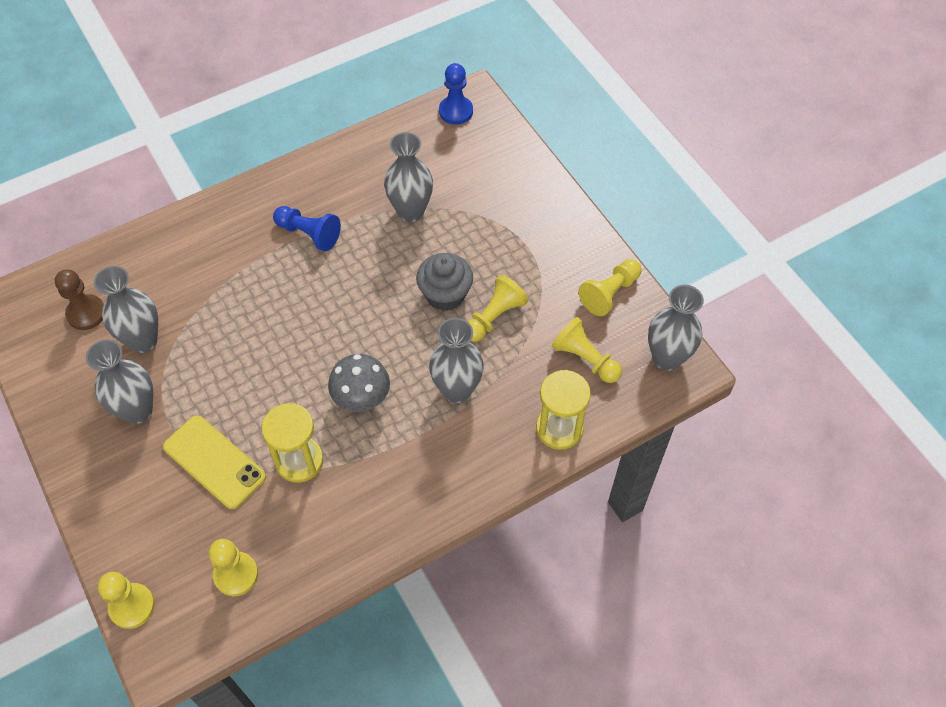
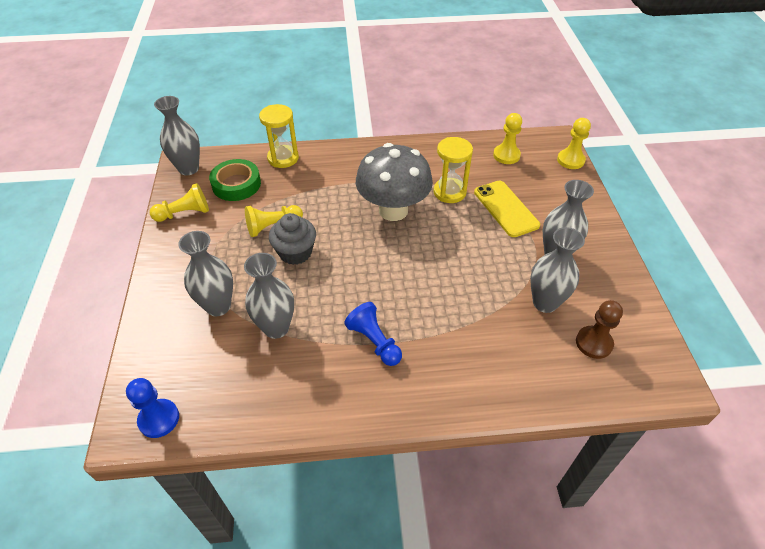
camera: 155 degrees left, 10 degrees down
grey mushroom [328,354,390,412] -> grey mushroom [356,143,433,221], size x1.67
grey vase [429,318,484,403] -> grey vase moved to [178,231,233,316]
yellow pawn [552,317,622,383] -> green tape [209,159,261,201]

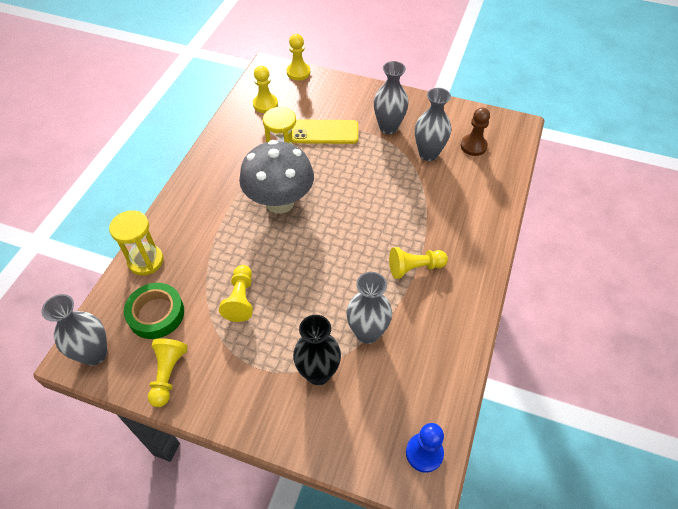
camera: 65 degrees left, 5 degrees up
grey vase [178,231,233,316] -> black vase [293,315,341,385]
grey cupcake [269,213,316,265] -> none
blue pawn [344,302,402,366] -> yellow pawn [389,247,448,279]

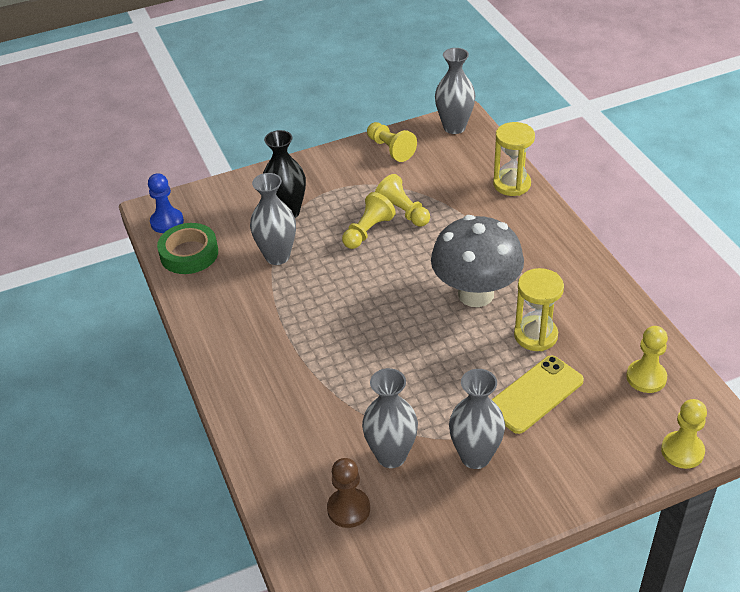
camera: 140 degrees right, 10 degrees down
green tape [124,283,184,339] -> green tape moved to [157,223,218,274]
yellow pawn [389,247,448,279] -> yellow pawn moved to [342,192,396,249]

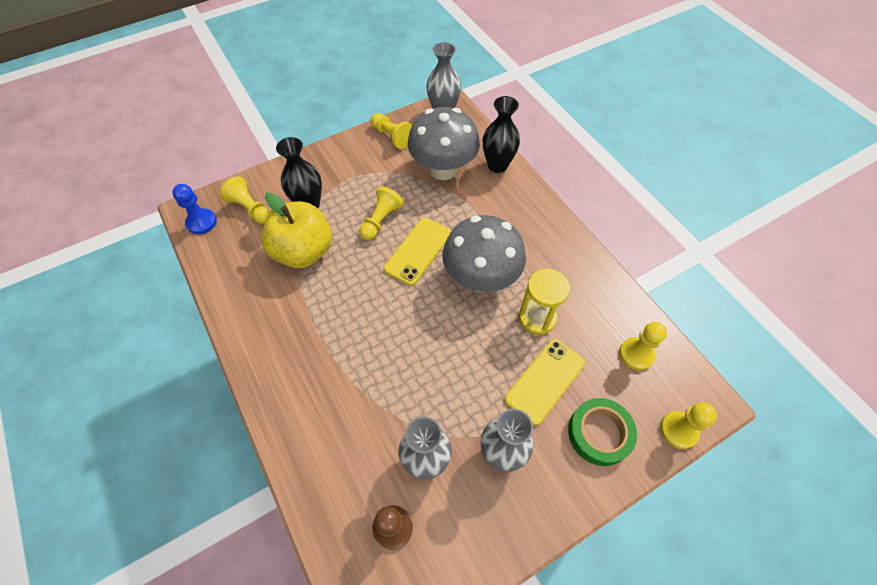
camera: 10 degrees left, 15 degrees up
green tape [157,223,218,274] -> green tape moved to [568,398,637,466]
grey vase [250,173,296,265] -> yellow apple [261,193,332,268]
yellow pawn [375,174,430,226] -> yellow pawn moved to [220,176,270,224]
yellow hourglass [493,122,535,196] -> black vase [483,96,520,173]
none -> yellow phone [384,218,451,286]
none -> grey mushroom [407,107,480,180]

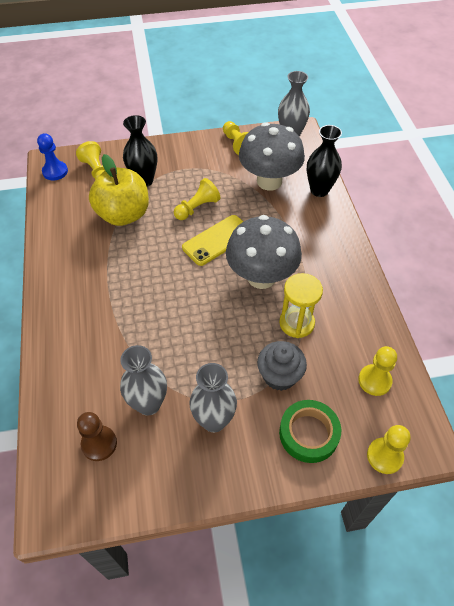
camera: 20 degrees right, 5 degrees down
yellow phone [505,339,585,425] -> grey cupcake [257,341,307,391]

